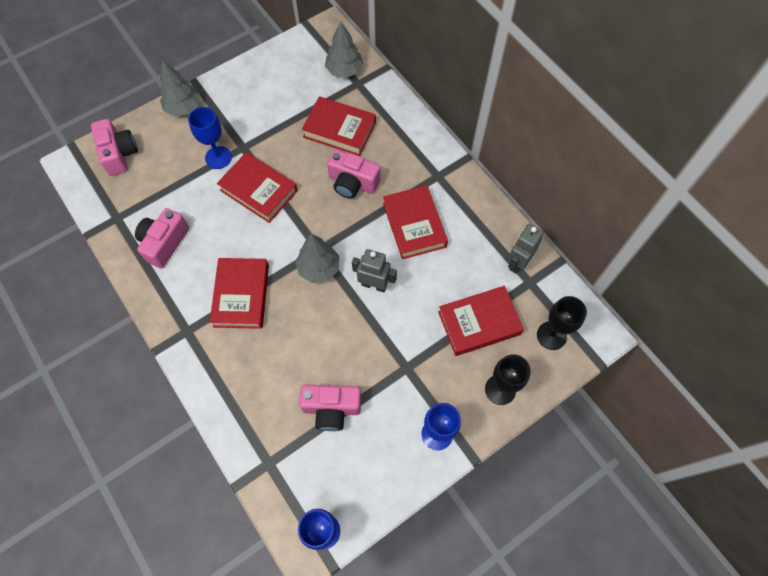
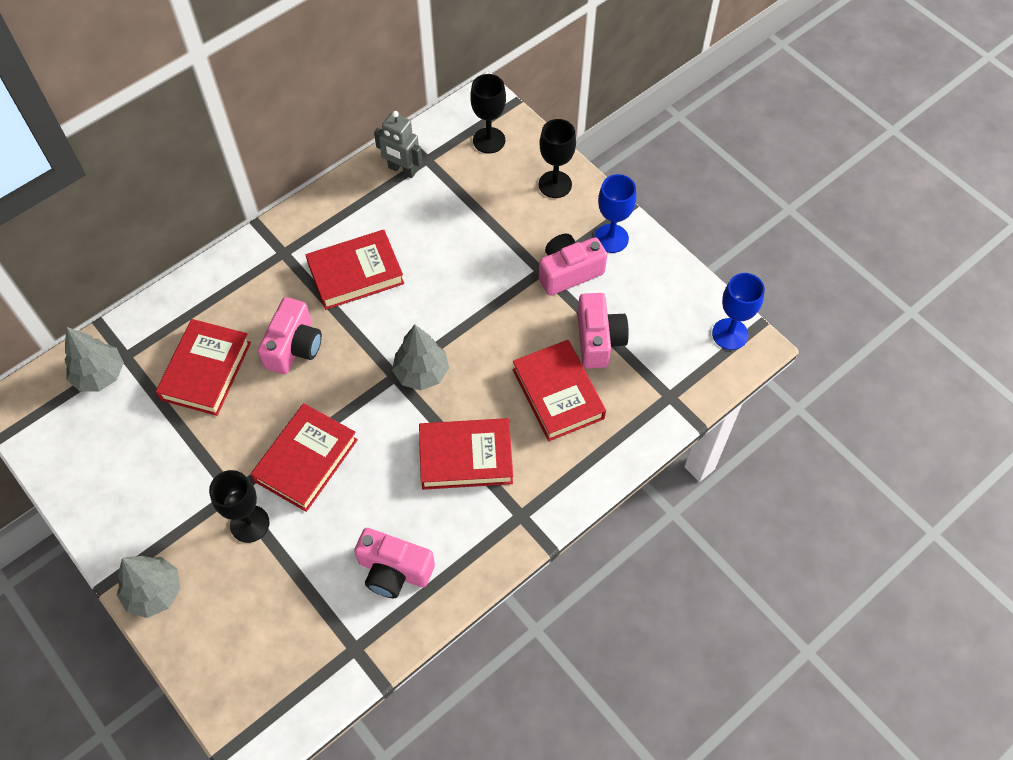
camera: 95 degrees left, 5 degrees down
pink camera [91,119,138,176] -> pink camera moved to [539,234,607,296]
blue goblet [188,107,232,169] -> black goblet [209,470,270,543]
grey robot [352,249,397,292] -> none
red book [438,286,524,356] -> red book moved to [513,340,606,441]

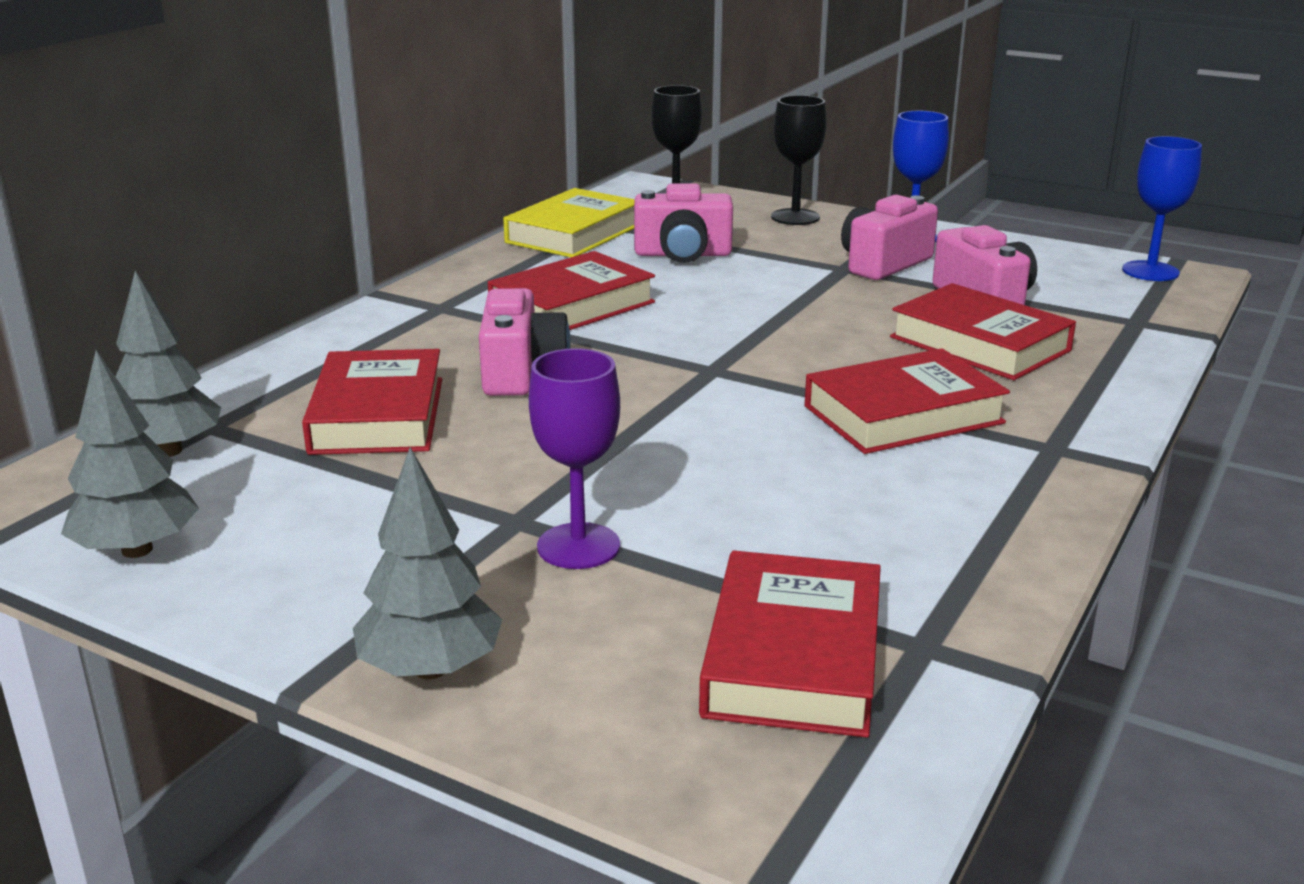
camera: 20 degrees left, 35 degrees down
black goblet [209,470,270,543] -> purple goblet [529,348,620,569]
red book [251,403,358,512] -> red book moved to [699,551,881,738]
pink camera [354,528,435,598] -> pink camera moved to [634,183,733,263]
grey robot [374,111,422,178] -> yellow book [503,188,635,258]
grey tree [392,325,449,390] -> grey tree moved to [61,350,199,558]

